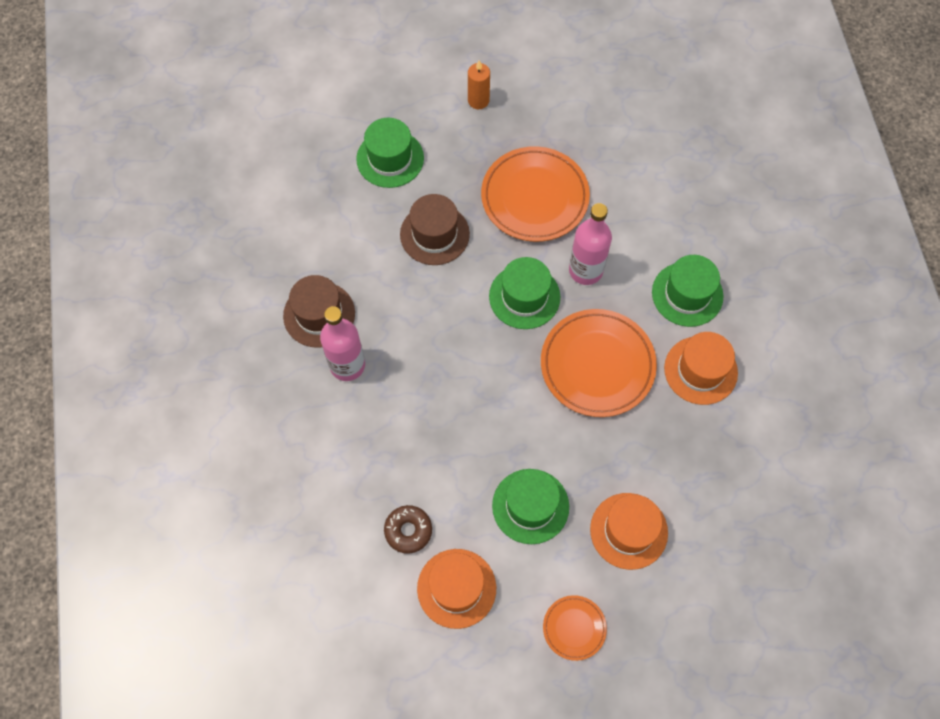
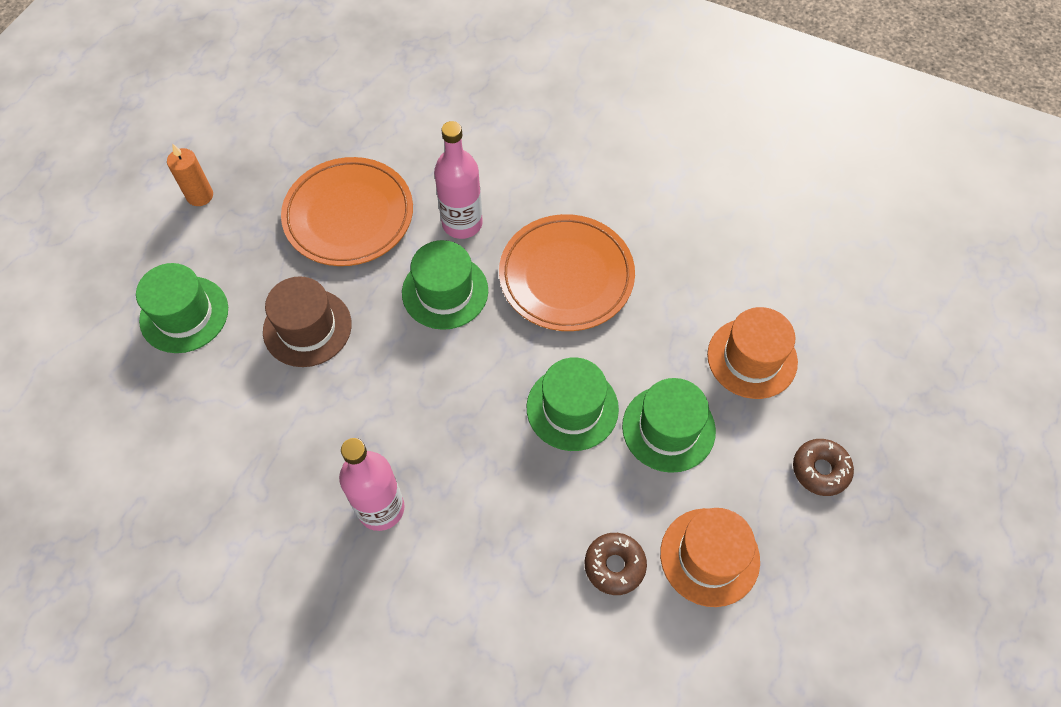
camera: 55 degrees left, 5 degrees down
brown hat [283,275,355,348] -> none
orange plate [543,595,607,661] -> brown donut [793,439,854,496]
green hat [652,255,723,327] -> green hat moved to [527,357,619,451]
orange hat [664,332,738,405] -> none

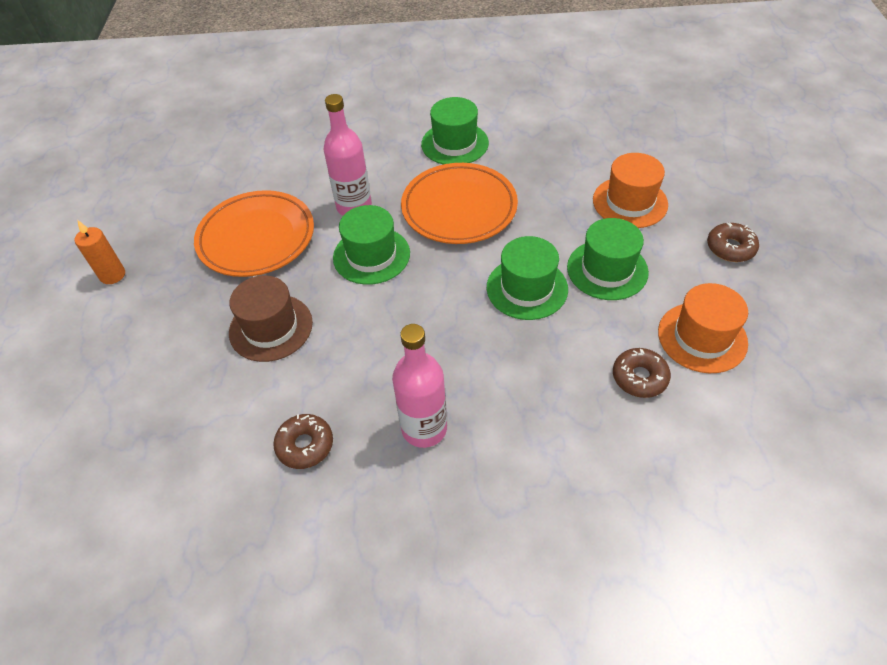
camera: 25 degrees left, 10 degrees down
green hat [136,263,228,353] -> green hat moved to [421,97,489,164]
none -> brown donut [273,414,333,469]

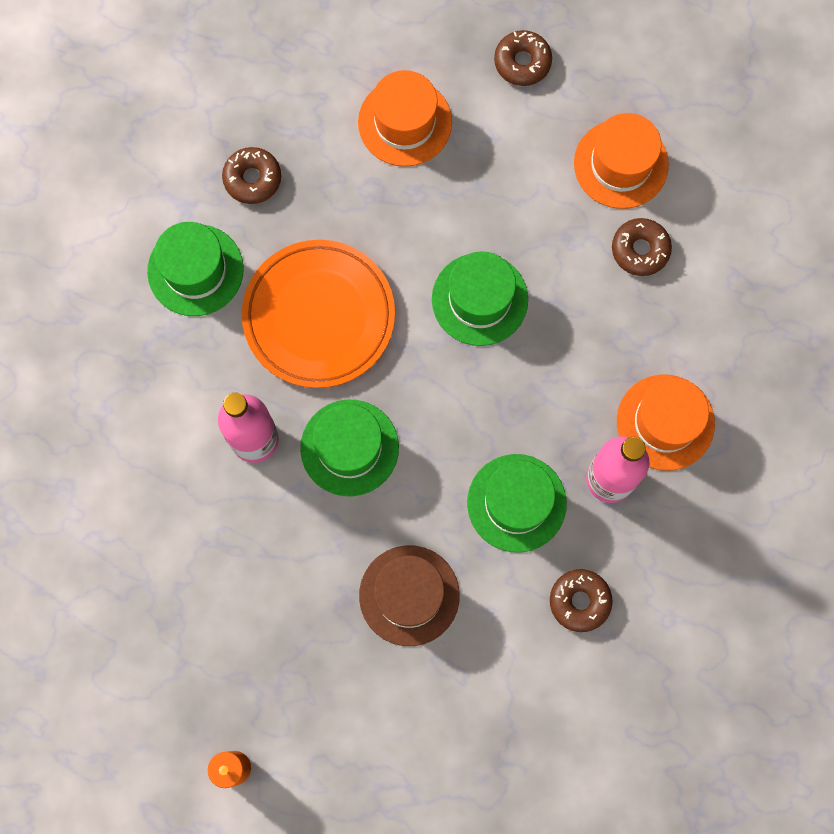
camera: 70 degrees left, 25 degrees up
orange plate [194,190,314,277] -> none
green hat [567,218,649,300] -> green hat moved to [467,454,567,553]
none -> brown donut [222,147,281,204]
none -> orange hat [617,375,715,471]

